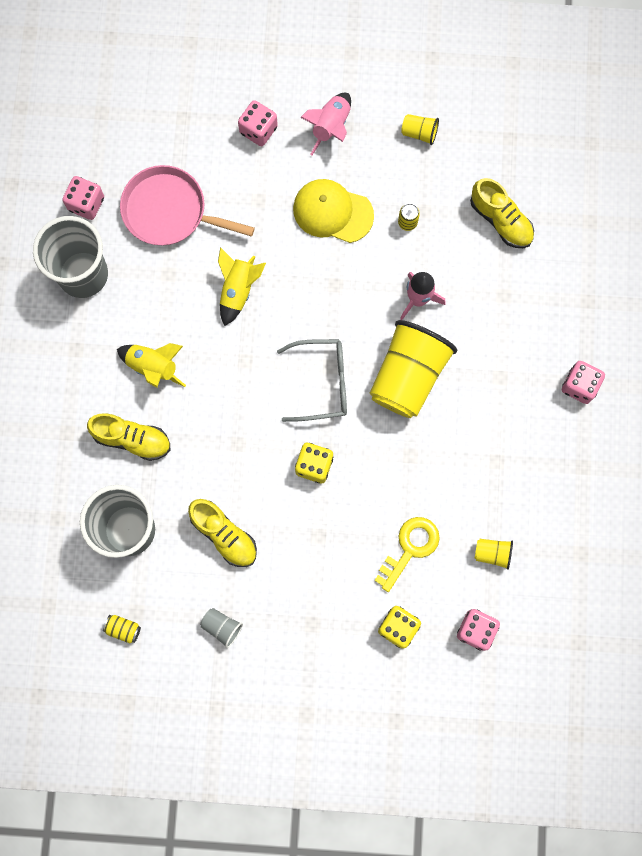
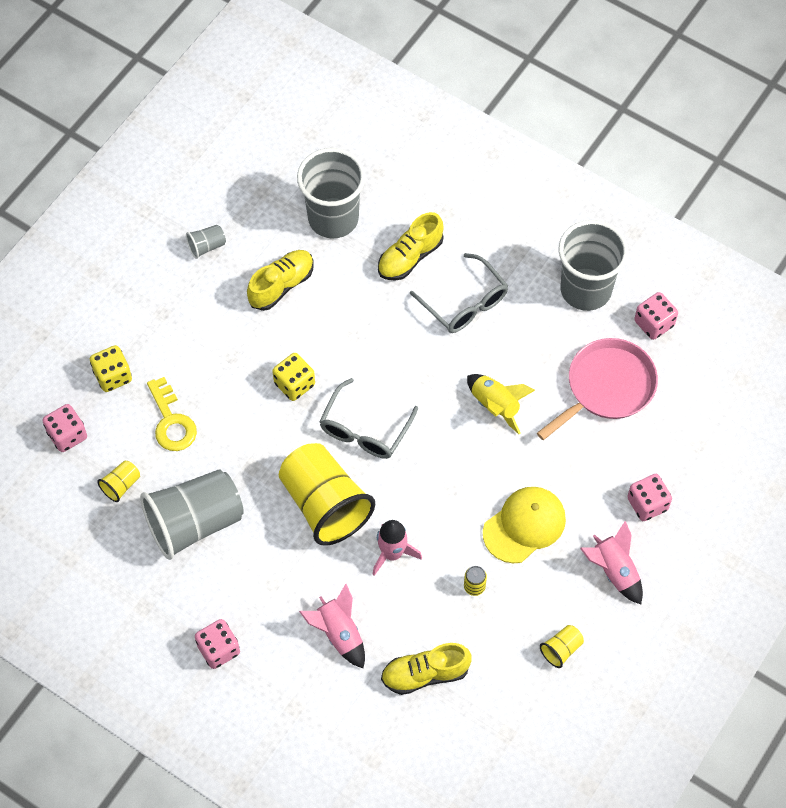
camera: 120 degrees right, 15 degrees down
yellow can [103,615,141,643] -> none
yellow rocket [117,343,186,388] -> grey glasses [410,253,508,333]
yellow shoe [188,499,257,567] -> yellow shoe turned 150 degrees clockwise [247,250,314,311]
none -> grey cup [140,469,244,560]
none -> pink rocket [299,584,365,668]

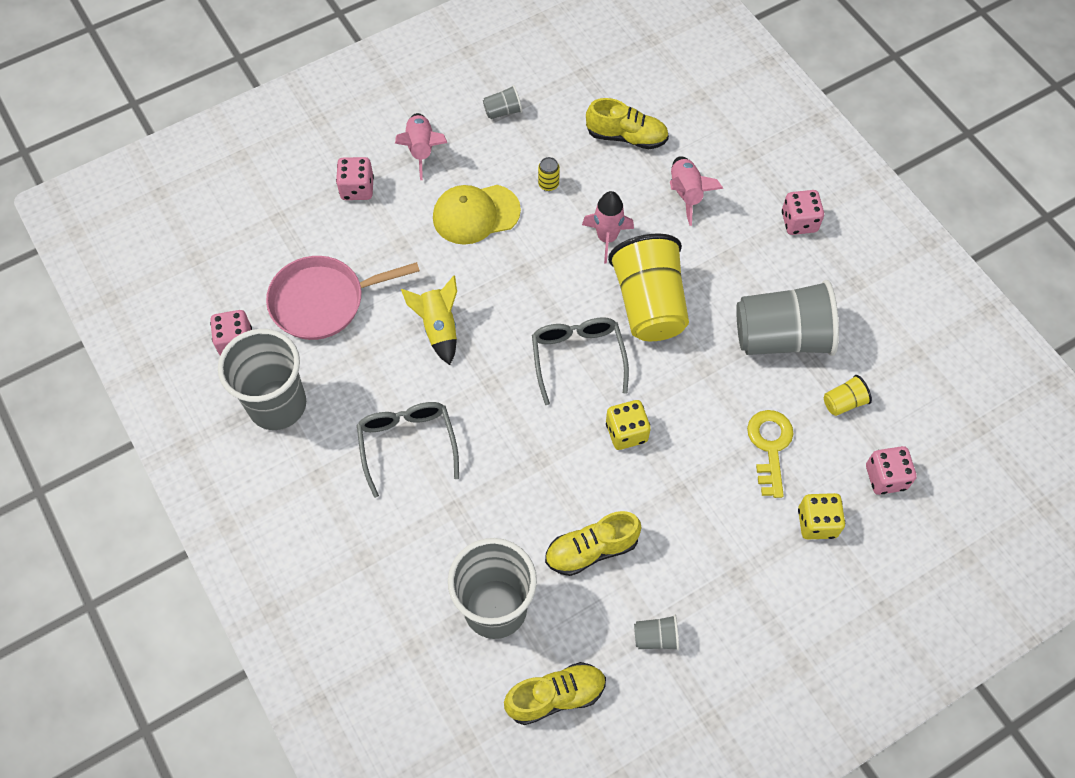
camera: 155 degrees left, 0 degrees up
grey glasses [319,378,418,459] -> grey glasses turned 60 degrees counterclockwise [532,317,629,405]
yellow shoe [378,212,444,281] -> yellow shoe moved to [504,662,606,725]
yellow cup [540,625,584,668] -> grey cup [483,85,522,119]

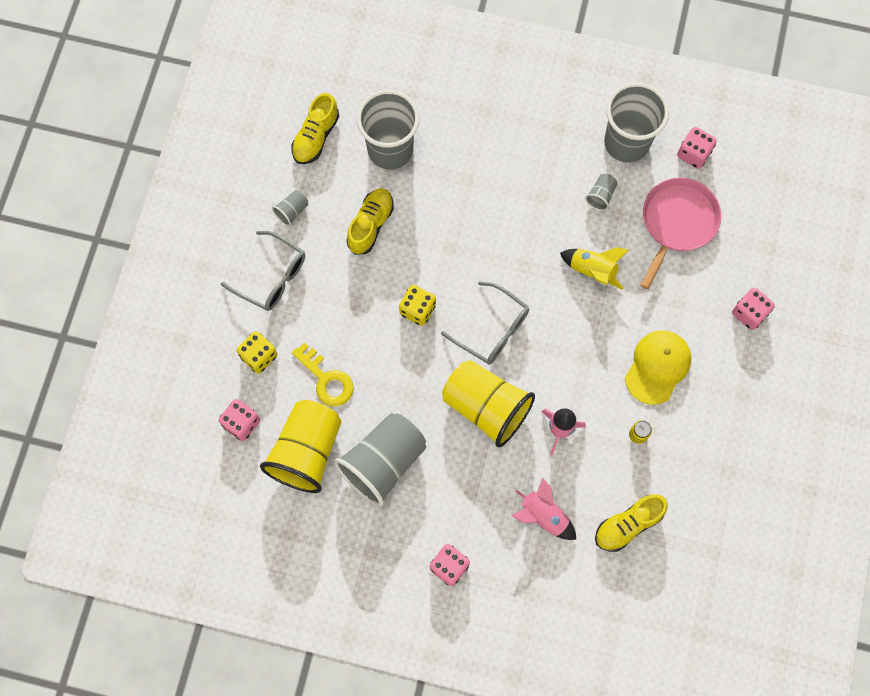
camera: 135 degrees right, 10 degrees up
grey glasses [357,402,459,498] -> grey glasses moved to [221,231,305,311]
pink rocket [395,113,447,180] -> none
grey cup [483,85,522,119] -> grey cup moved to [585,174,617,211]
yellow cup [824,375,872,416] -> yellow cup [260,400,342,493], size x2.38

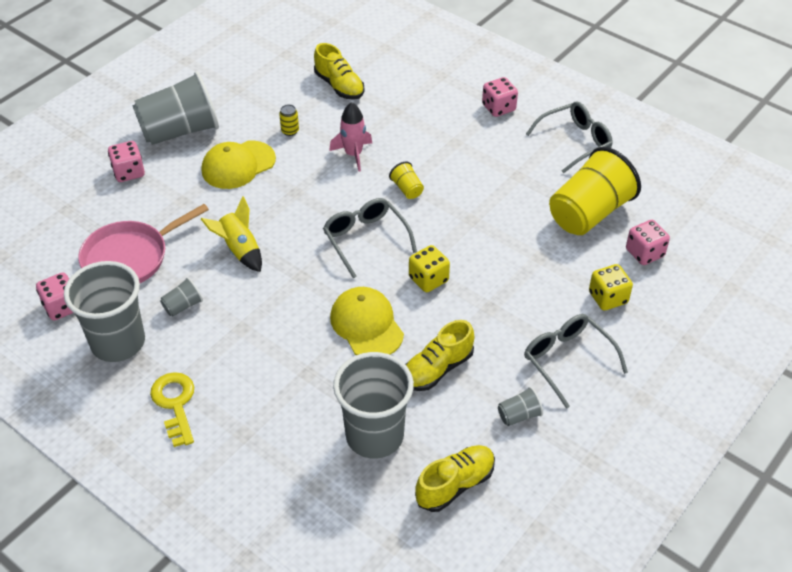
camera: 155 degrees left, 25 degrees down
yellow key [292,342,354,407] -> yellow key moved to [150,372,194,447]
grey cup [334,413,426,506] -> grey cup moved to [132,72,219,145]
yellow cup [442,360,535,447] -> yellow cup [389,162,424,199], size x0.42
pink rocket [512,478,576,540] -> none
yellow shoe [595,494,668,552] -> yellow shoe turned 60 degrees clockwise [314,43,364,100]
none -> yellow cap [330,287,404,355]
none -> grey glasses [526,101,613,173]

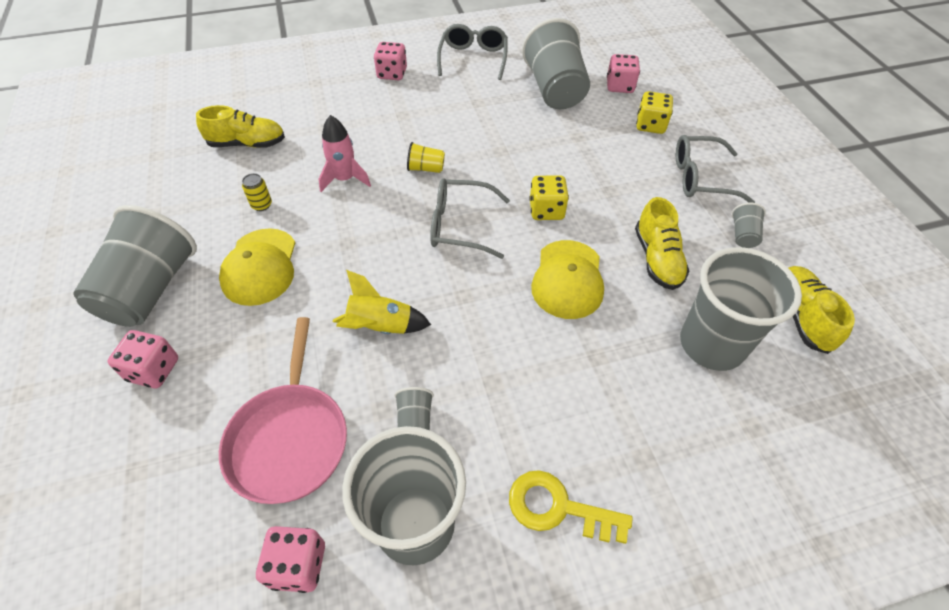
camera: 55 degrees left, 5 degrees up
yellow cap [330,287,404,355] -> yellow cap turned 90 degrees counterclockwise [531,240,604,319]
yellow cup [549,147,641,235] -> grey cup [522,18,590,109]

